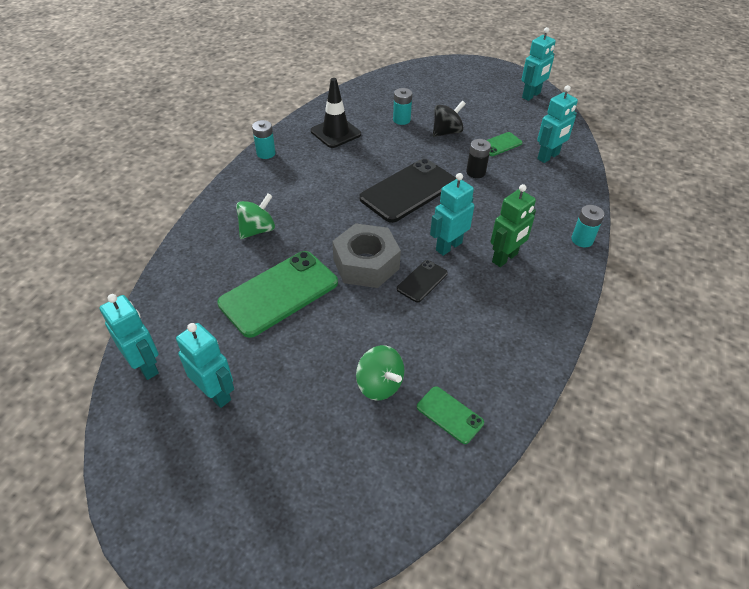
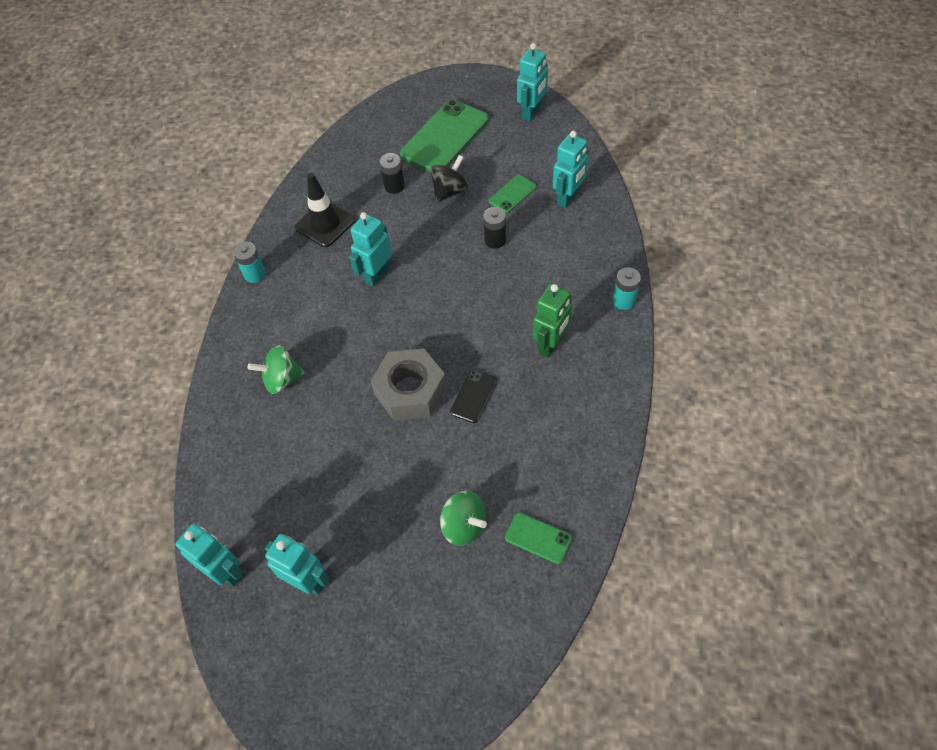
camera: 10 degrees left, 10 degrees up
green phone [217,251,338,338] -> green phone moved to [400,100,489,173]
green spinning top [236,193,275,239] -> green spinning top turned 135 degrees counterclockwise [248,345,304,394]
black phone [359,159,456,223] -> none
turquoise battery [393,88,412,125] -> black battery [379,153,405,194]
turquoise robot [430,173,474,256] -> turquoise robot moved to [349,212,392,287]

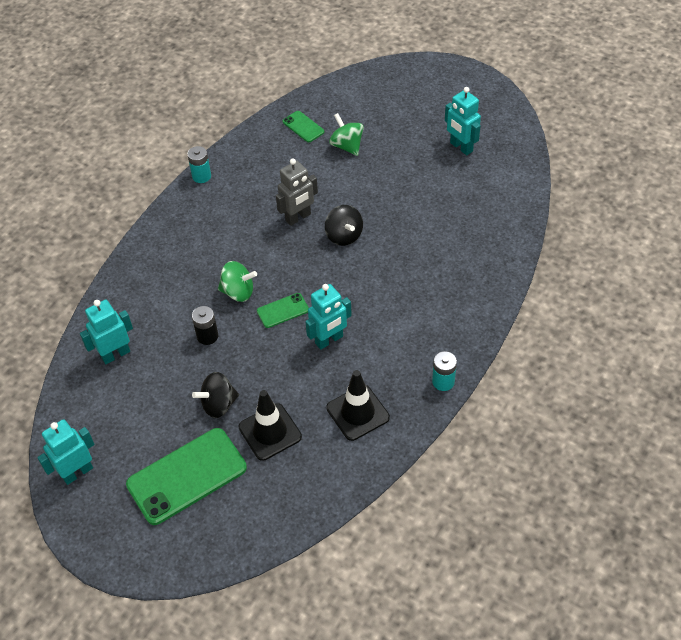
camera: 160 degrees left, 5 degrees down
turquoise robot [175,524,243,587] -> none
green spinning top [248,345,304,394] -> green spinning top moved to [218,261,257,302]
grey nut [371,348,447,421] -> black spinning top [325,205,363,246]
black battery [379,153,405,194] -> black traffic cone [239,390,302,461]
black phone [450,369,497,423] -> grey robot [276,159,318,226]
green phone [489,175,536,213] -> green phone moved to [257,293,309,328]
green robot [533,284,572,358] -> none
turquoise battery [613,267,641,310] -> turquoise battery moved to [187,146,211,183]

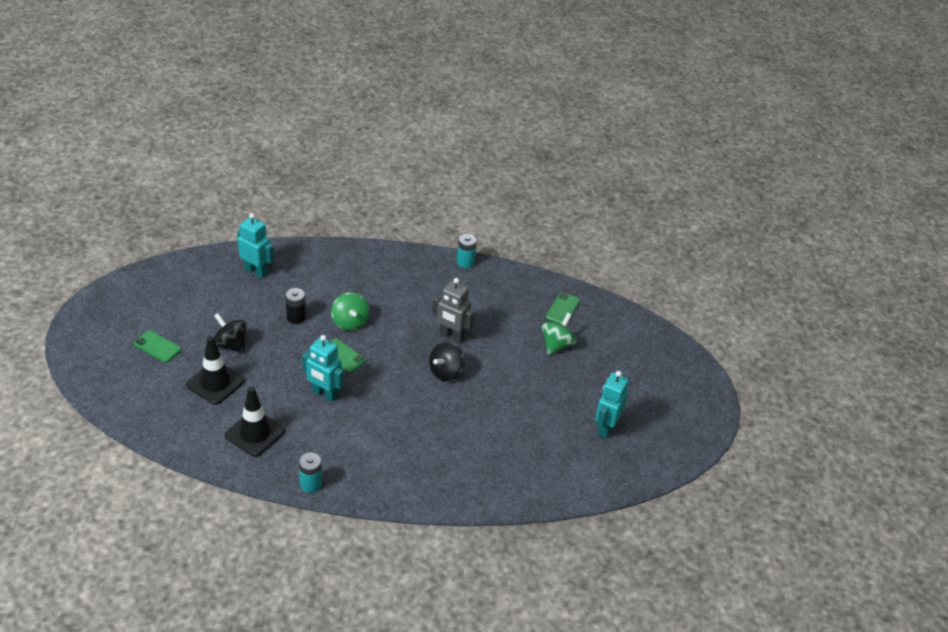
camera: 60 degrees right, 10 degrees down
turquoise robot [37,419,95,485] -> none
green phone [126,428,247,525] -> green phone [134,330,181,362], size x0.48

